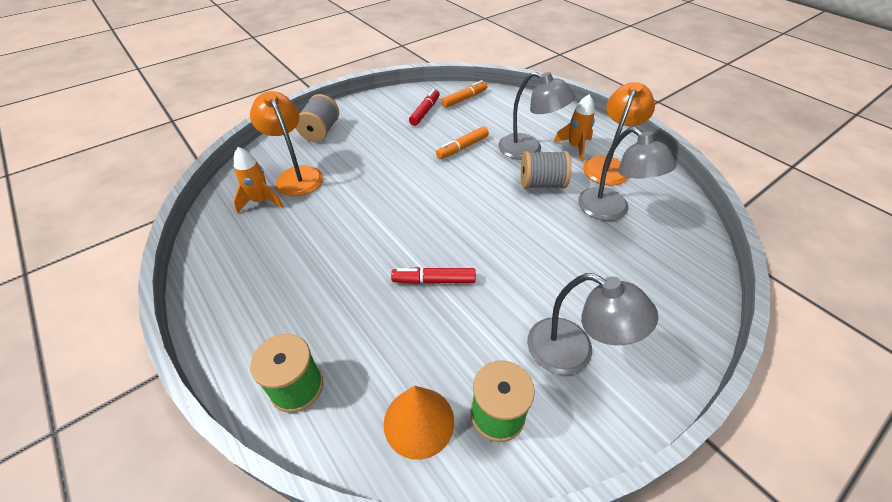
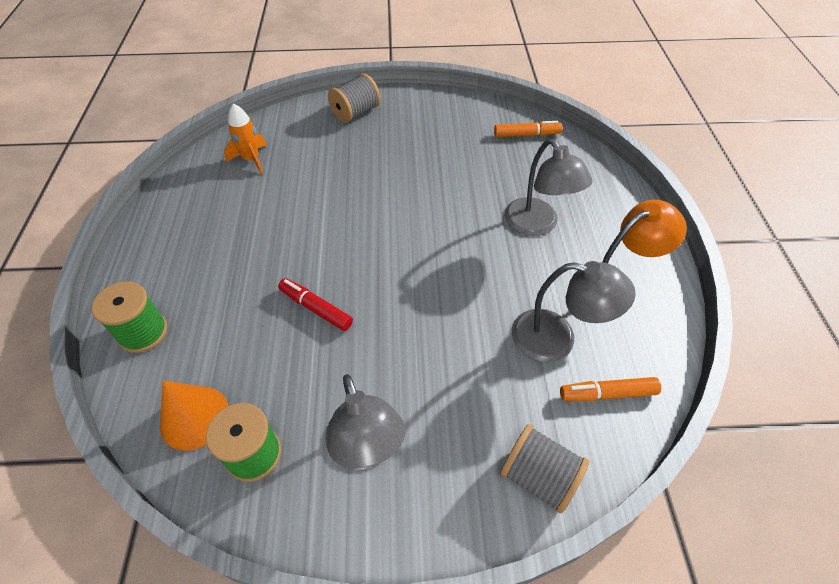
camera: 35 degrees right, 5 degrees up
orange lamp [250,91,323,196] -> none
red marker [409,89,440,126] -> none
orange marker [436,126,489,159] -> orange marker moved to [560,377,661,401]
grey spool [521,151,571,189] -> grey spool moved to [500,424,589,513]
orange rocket [554,94,595,161] -> none
grey lamp [578,127,676,221] -> grey lamp turned 75 degrees counterclockwise [512,261,636,362]

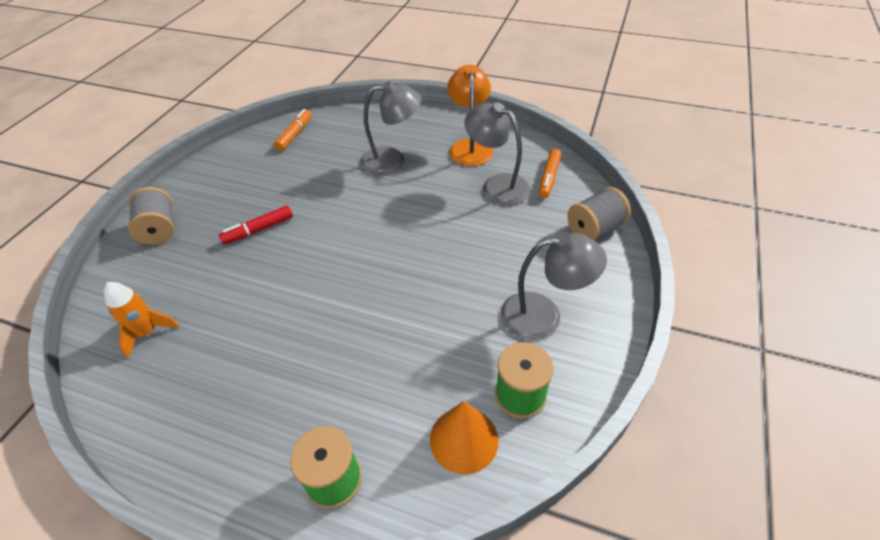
camera: 65 degrees left, 5 degrees down
red marker [278,278,353,331] -> red marker moved to [219,206,293,245]
grey lamp [512,261,636,362] -> grey lamp turned 90 degrees counterclockwise [464,103,531,205]

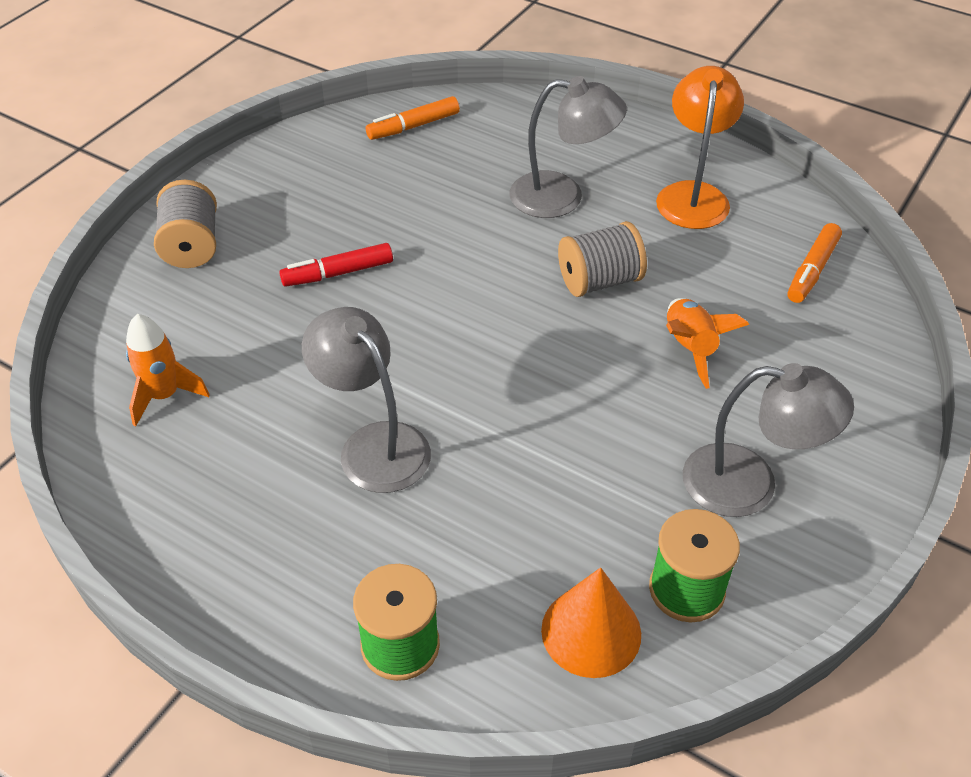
camera: 10 degrees right, 0 degrees up
orange marker [274,109,312,151] -> orange marker turned 150 degrees counterclockwise [366,96,460,140]
grey lamp [464,103,531,205] -> grey lamp moved to [302,307,431,493]
grey spool [567,187,631,240] -> grey spool moved to [558,221,647,297]
none -> orange rocket [666,298,749,389]

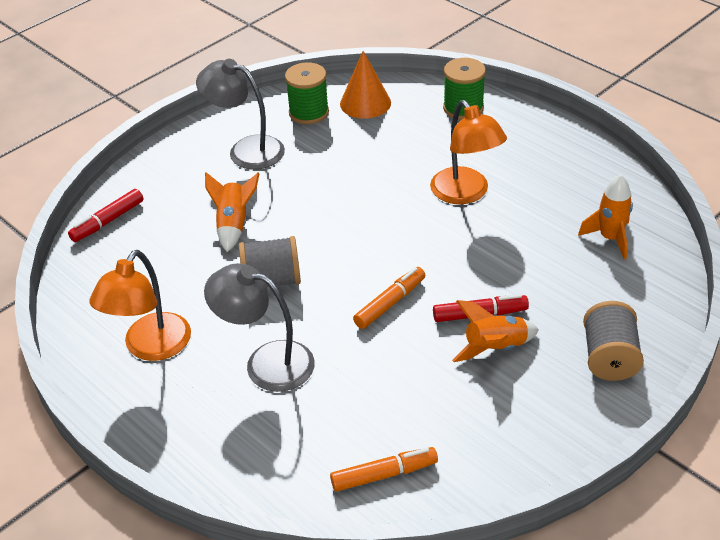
camera: 165 degrees left, 5 degrees down
grey lamp [302,307,431,493] -> orange lamp [430,100,507,204]
orange marker [788,223,842,303] -> orange marker moved to [353,267,425,329]
none -> red marker [68,189,144,242]
none -> orange rocket [452,300,539,362]

